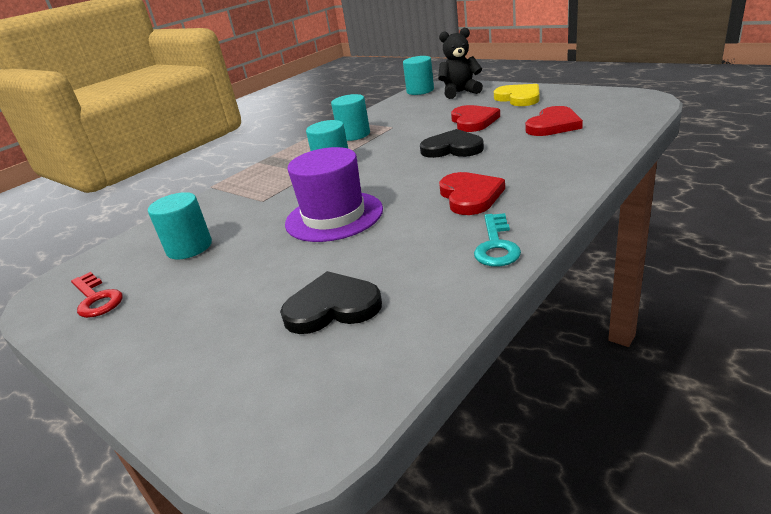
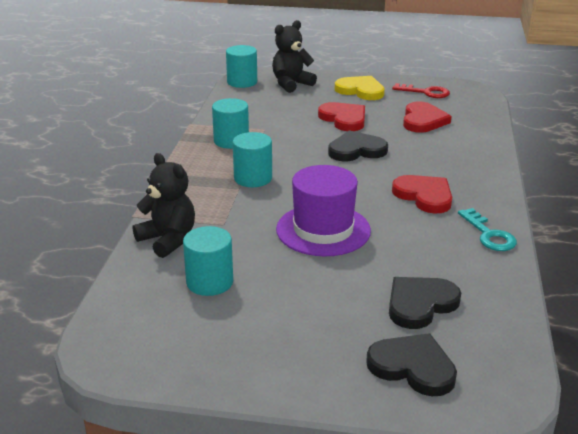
camera: 35 degrees left, 0 degrees up
red key [71,272,123,318] -> red key moved to [392,83,450,98]
none -> black teddy bear [133,153,195,258]
none -> black heart [366,333,457,396]

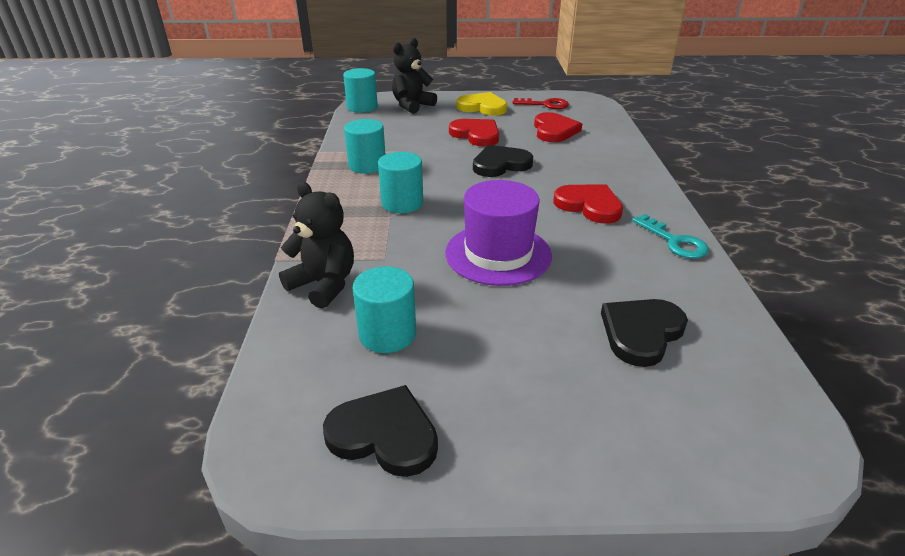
camera: 10 degrees left, 5 degrees up
black heart [366,333,457,396] -> black heart moved to [323,385,438,477]

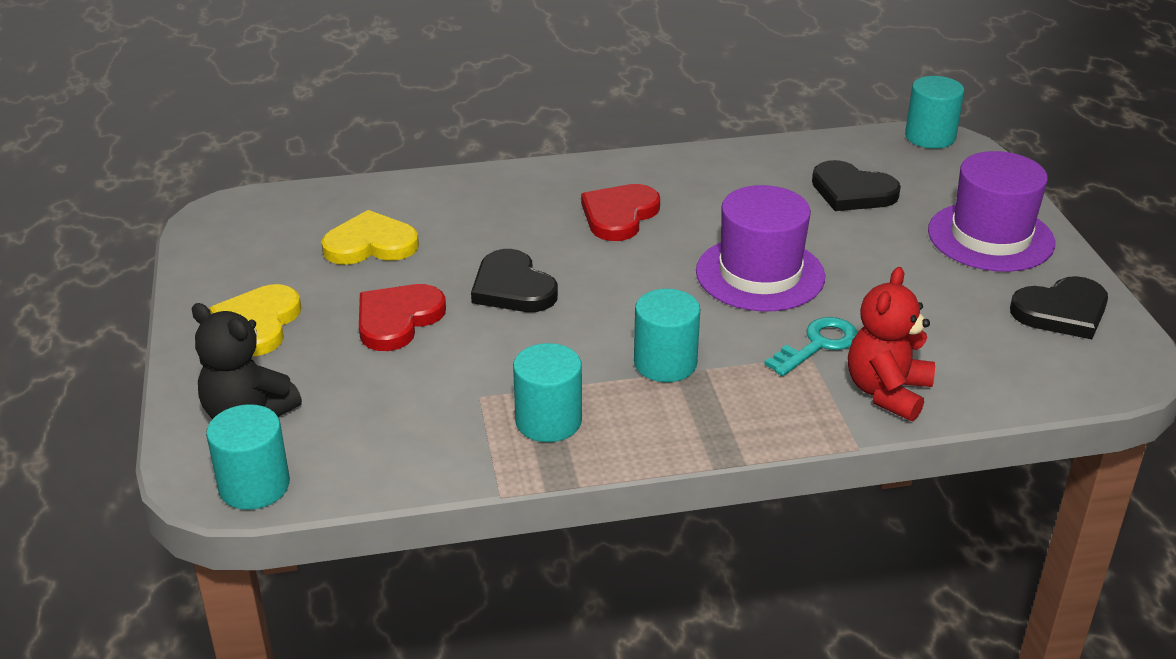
camera: 100 degrees left, 0 degrees up
black teddy bear [279,182,354,309] -> red teddy bear [848,267,935,421]
black heart [323,385,438,477] -> black heart turned 120 degrees counterclockwise [1010,276,1108,339]
turquoise cylinder [352,266,416,353] -> turquoise cylinder moved to [905,76,964,149]
red key [513,98,569,109] -> none
red heart [534,112,582,142] -> yellow heart [321,210,419,265]
turquoise key [632,214,709,259] -> turquoise key moved to [764,317,858,376]
none -> purple hat [928,151,1055,272]

